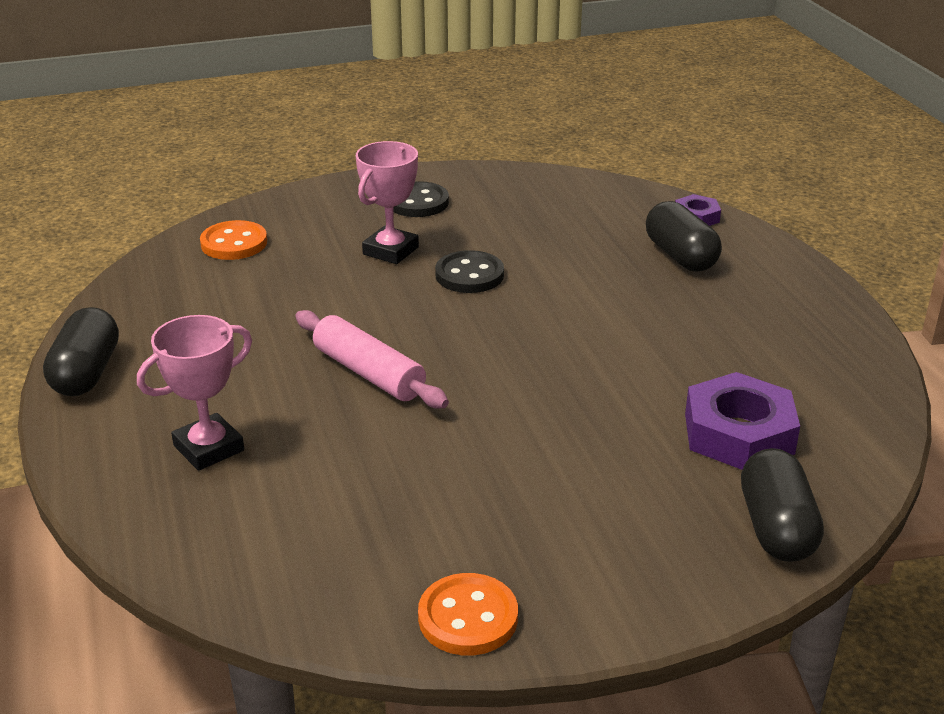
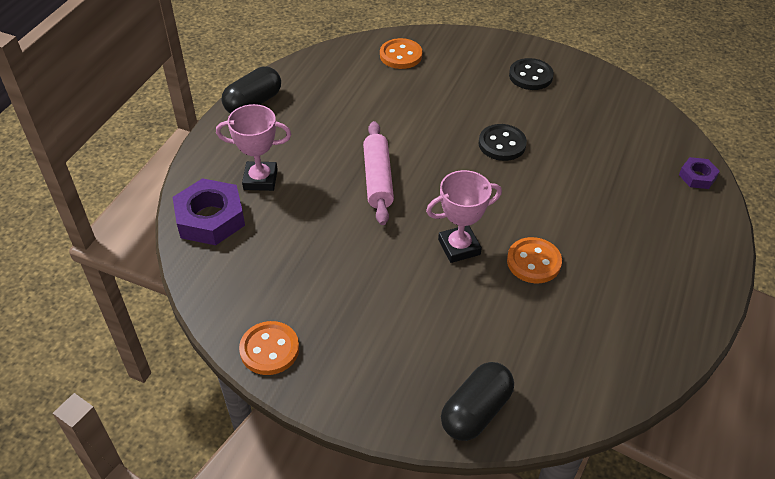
camera: 40 degrees right, 15 degrees up
pink trophy [356,141,419,264] -> pink trophy moved to [426,170,502,263]
black capsule [646,201,722,271] -> none
purple nut [685,372,800,470] -> purple nut moved to [173,178,245,245]
none -> orange button [507,237,562,283]

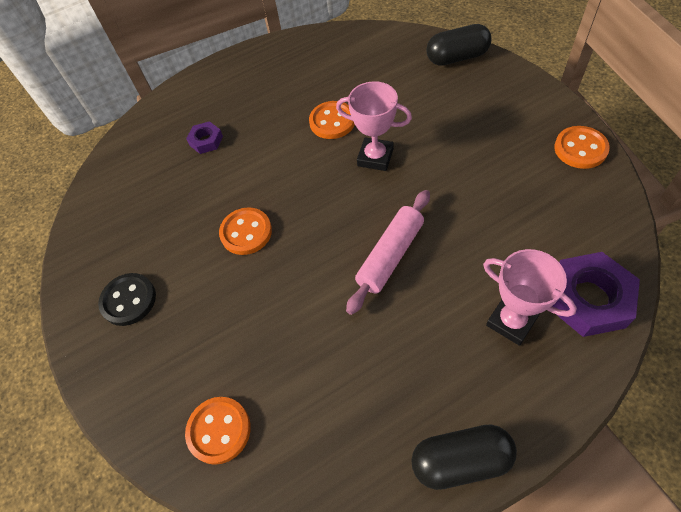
camera: 135 degrees left, 10 degrees up
black button [479,124,527,161] -> orange button [219,208,272,255]
purple nut [679,157,720,189] -> purple nut moved to [186,121,223,154]

